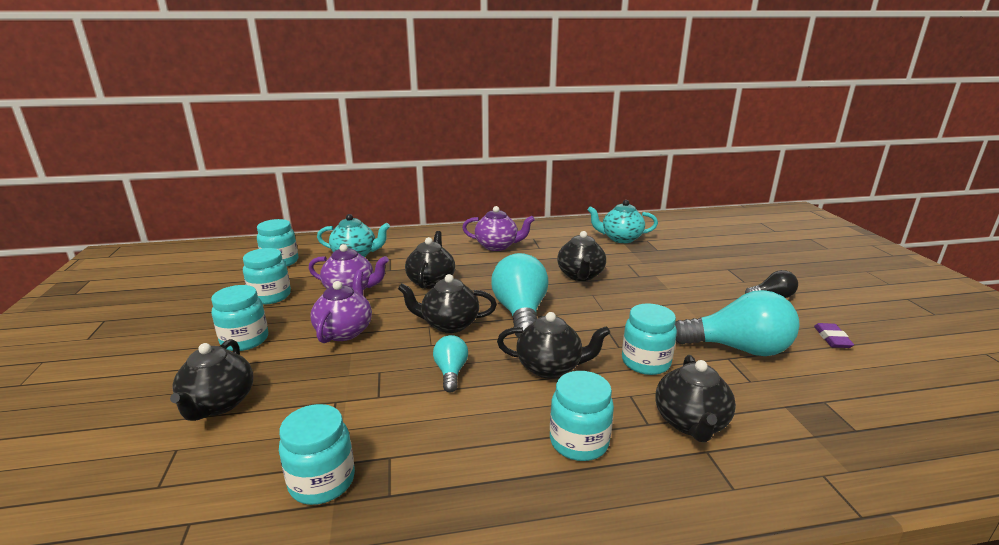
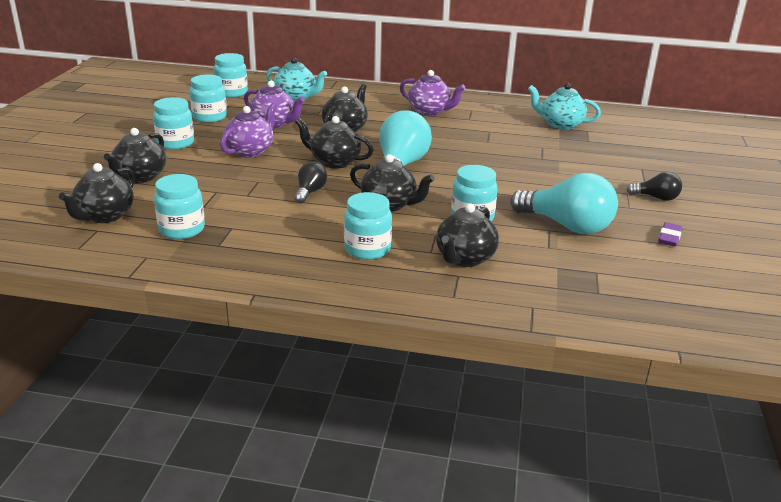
camera: 20 degrees right, 5 degrees up
turquoise light bulb [433,335,468,393] -> black light bulb [294,162,327,203]
black teapot [557,231,606,281] -> black teapot moved to [59,163,135,223]

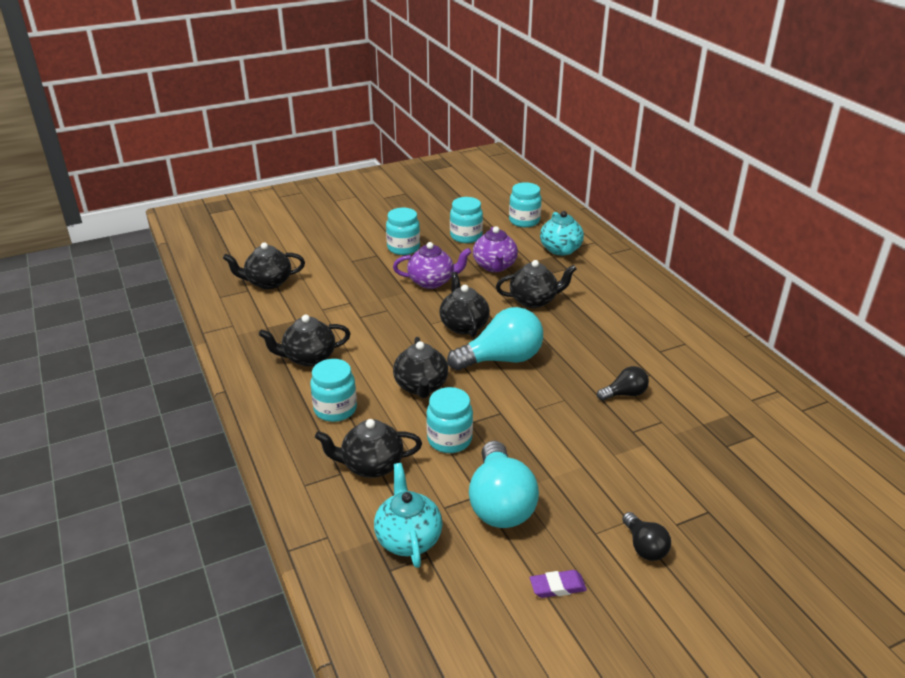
camera: 55 degrees right, 5 degrees up
black teapot [104,128,166,183] -> black teapot moved to [259,315,351,367]
turquoise jar [154,174,205,239] -> none
black light bulb [294,162,327,203] -> black light bulb moved to [597,366,649,401]
purple teapot [400,70,465,115] -> none
turquoise teapot [528,83,601,130] -> turquoise teapot moved to [374,463,443,568]

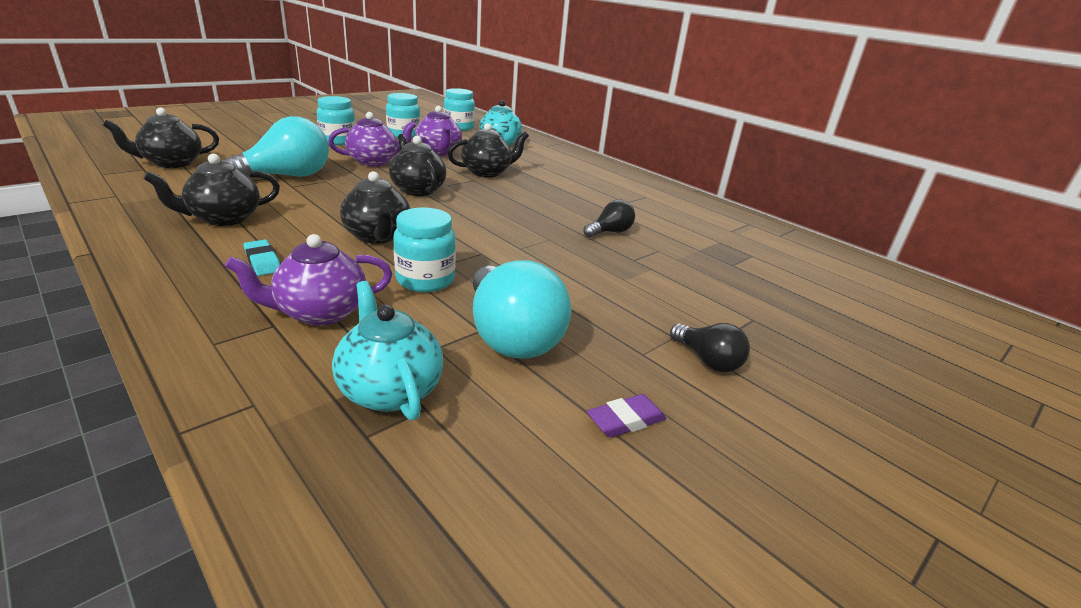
camera: 20 degrees left, 5 degrees down
turquoise jar [310,359,357,422] -> turquoise eraser [243,240,280,276]
black teapot [315,419,422,478] -> purple teapot [225,234,392,326]
turquoise light bulb [447,307,543,371] -> turquoise light bulb moved to [220,116,329,177]

